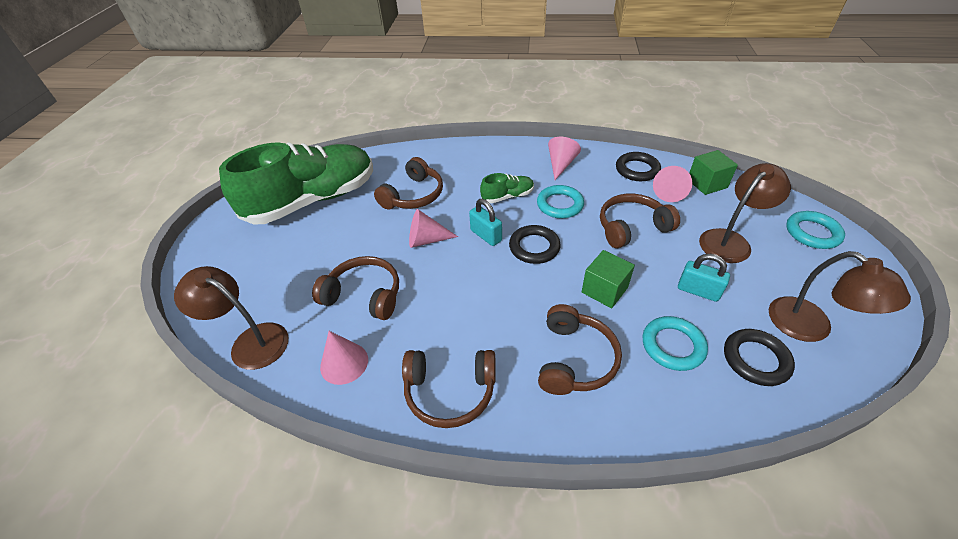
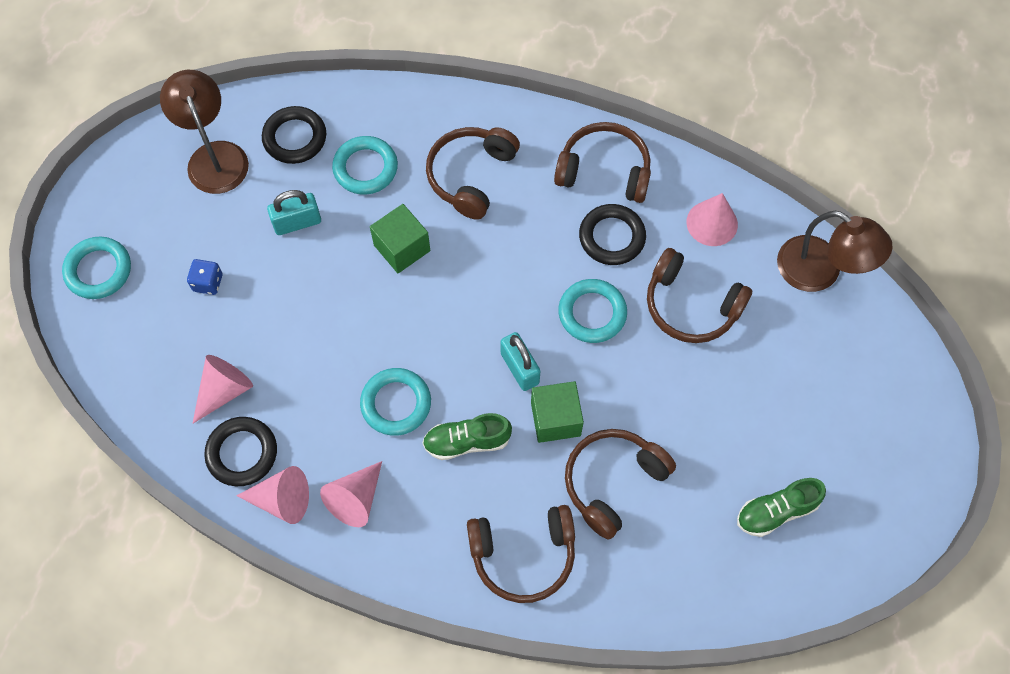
camera: 170 degrees left, 20 degrees up
green shoe [219,142,373,224] -> green shoe [737,478,826,537], size x0.40
pink cone [409,209,458,248] -> pink cone moved to [236,466,309,524]
black ring [509,225,561,264] -> black ring moved to [579,204,646,265]
brown headphones [600,194,680,248] -> brown headphones moved to [467,505,575,603]
turquoise padlock [678,254,730,302] -> turquoise padlock turned 60 degrees counterclockwise [267,190,321,235]
green cube [689,150,738,195] -> green cube moved to [531,381,584,443]
brown lamp [699,163,791,263] -> blue dice [187,259,222,295]
none -> turquoise ring [558,279,627,343]

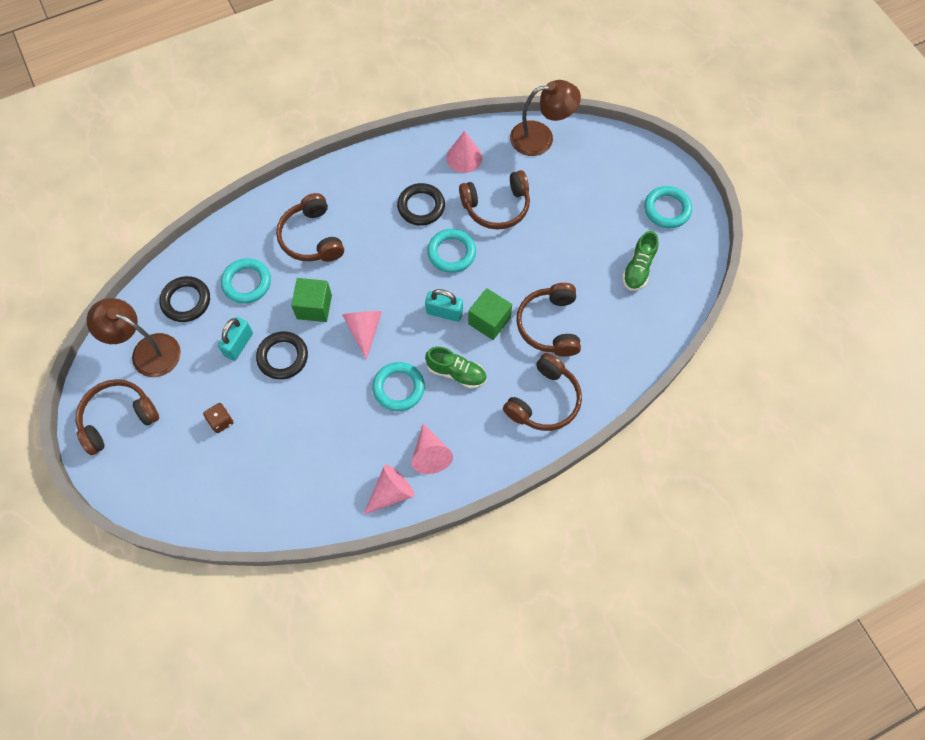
camera: 45 degrees left, 0 degrees up
turquoise ring [62,237,131,299] -> turquoise ring moved to [644,186,692,228]
blue dice [187,259,222,295] -> brown dice [203,403,233,433]
pink cone [192,355,253,424] -> pink cone moved to [342,311,382,360]
black ring [204,417,277,486] -> black ring moved to [256,331,308,380]
green shoe [422,413,512,460] -> green shoe turned 105 degrees counterclockwise [425,347,487,388]
brown headphones [554,122,651,203] -> brown headphones moved to [76,379,159,455]

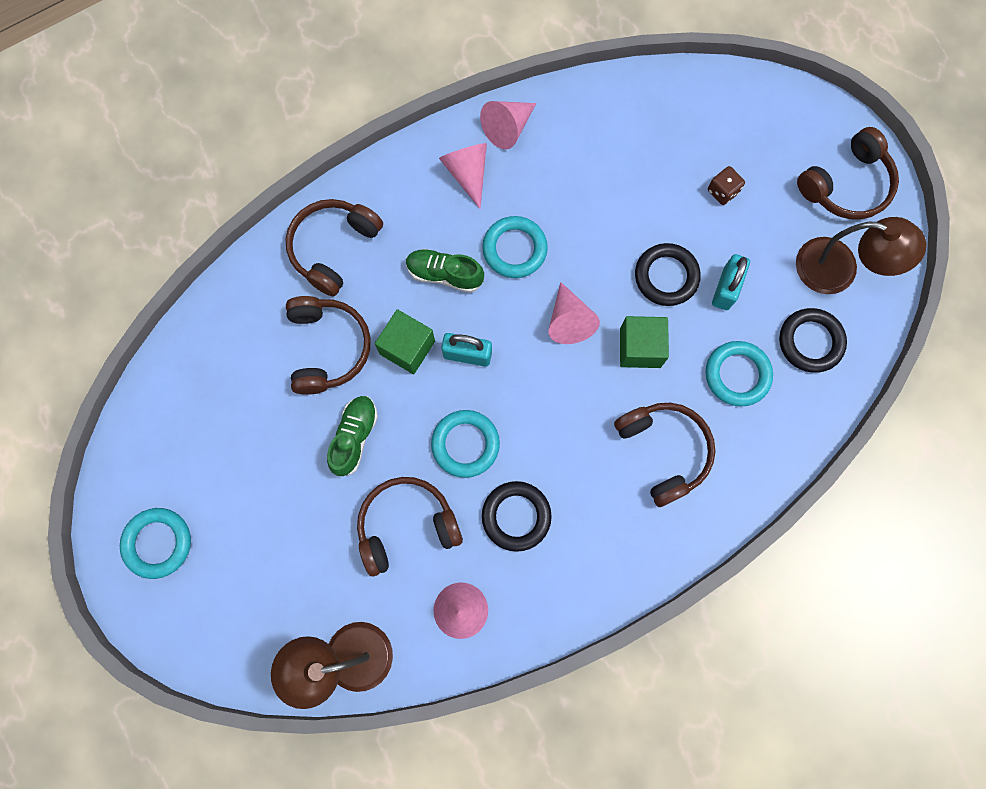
camera: 175 degrees right, 10 degrees up
green shoe [622,231,659,291] -> green shoe moved to [327,396,378,477]

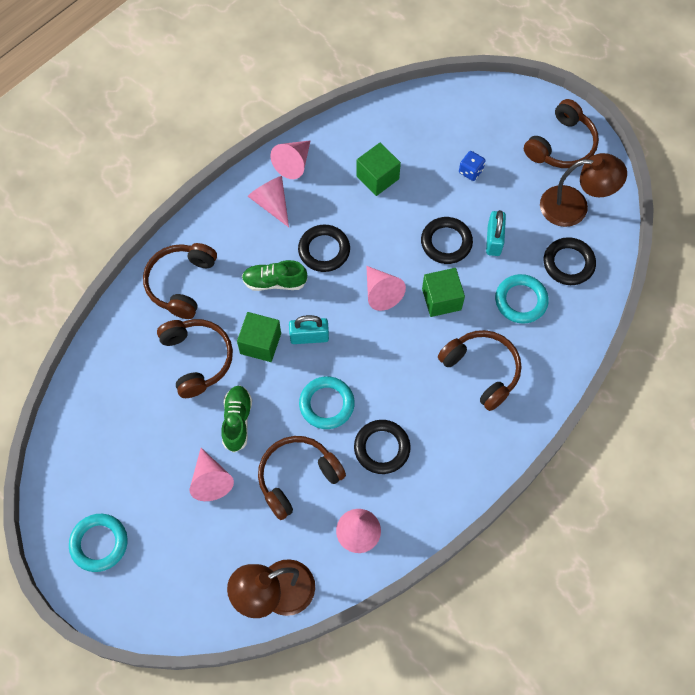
camera: 15 degrees left, 10 degrees down
turquoise ring [482,216,548,278] -> black ring [298,225,350,272]
brown dice [708,166,745,205] -> blue dice [459,151,486,181]
none -> pink cone [190,448,234,501]
none -> green cube [356,143,401,196]

